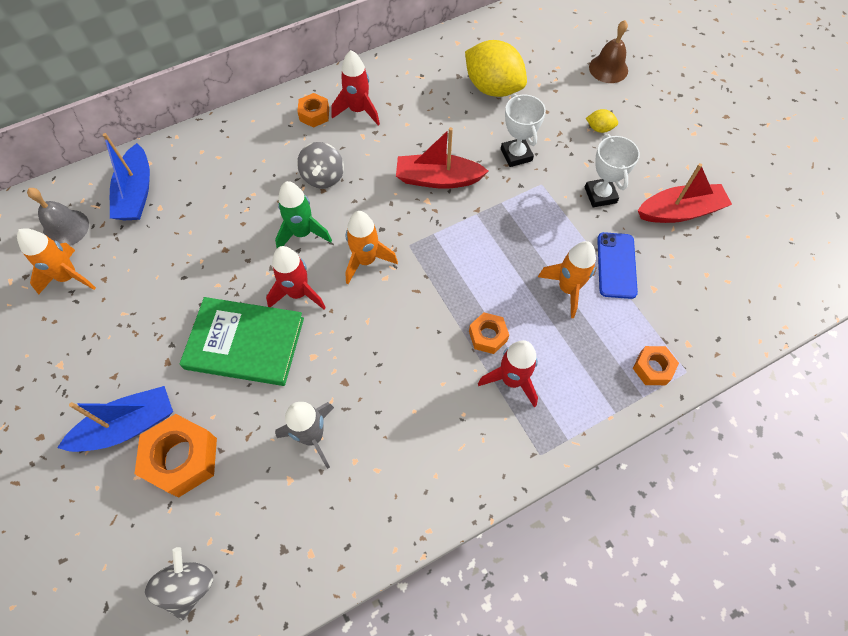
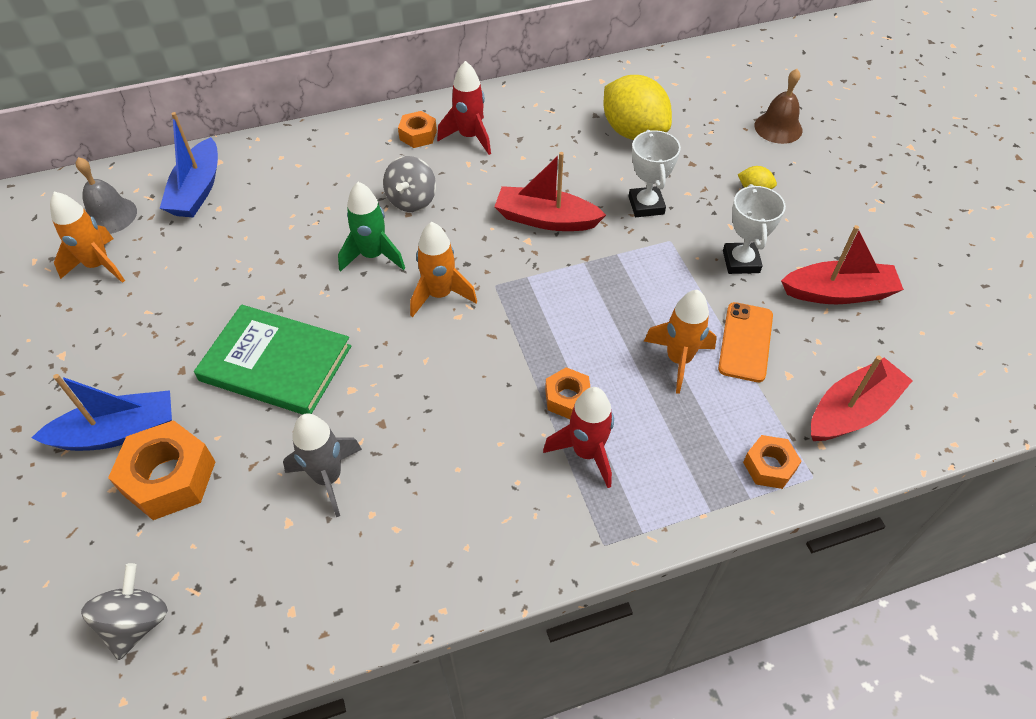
camera: 10 degrees right, 10 degrees down
red rocket [266,246,326,309] -> none
blue phone [597,232,638,299] -> orange phone [718,302,773,382]
none -> red boat [811,356,913,441]

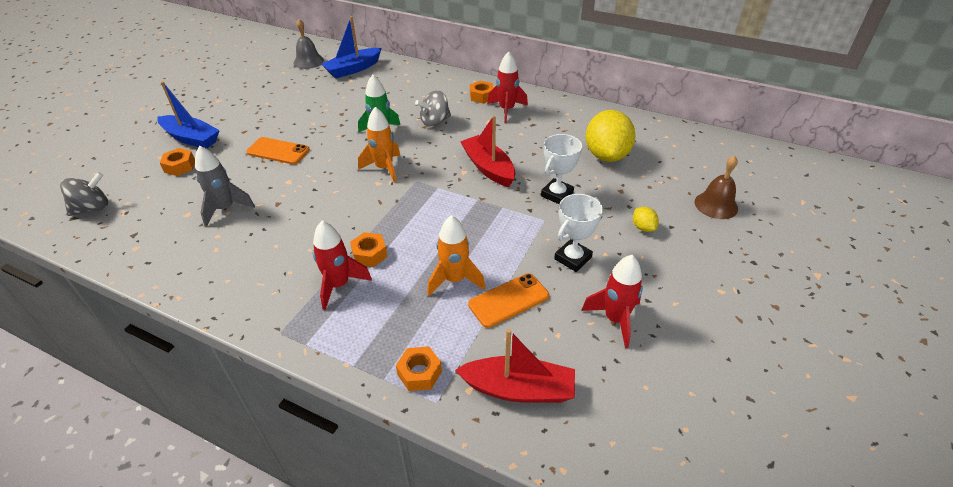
camera: 45 degrees right, 10 degrees down
orange rocket [50,192,125,283] -> none
orange nut [108,420,216,520] -> orange nut [160,148,195,176], size x0.57
green book [194,304,351,415] -> orange phone [246,137,310,164]
red boat [781,225,904,304] -> red rocket [581,255,643,348]

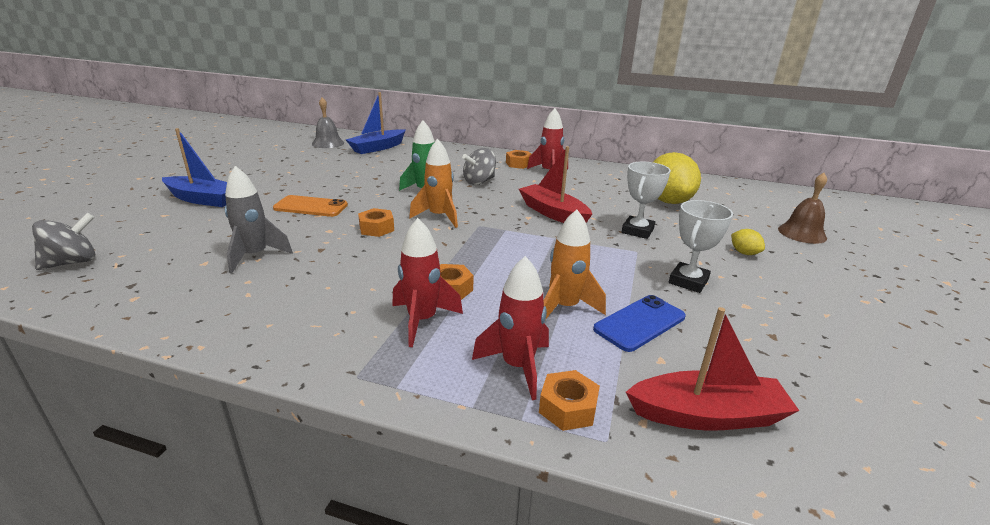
camera: 10 degrees left, 15 degrees down
orange nut [160,148,195,176] -> orange nut moved to [358,208,394,237]
orange phone [468,273,549,328] -> blue phone [593,295,686,352]
red rocket [581,255,643,348] -> red rocket moved to [472,256,549,400]

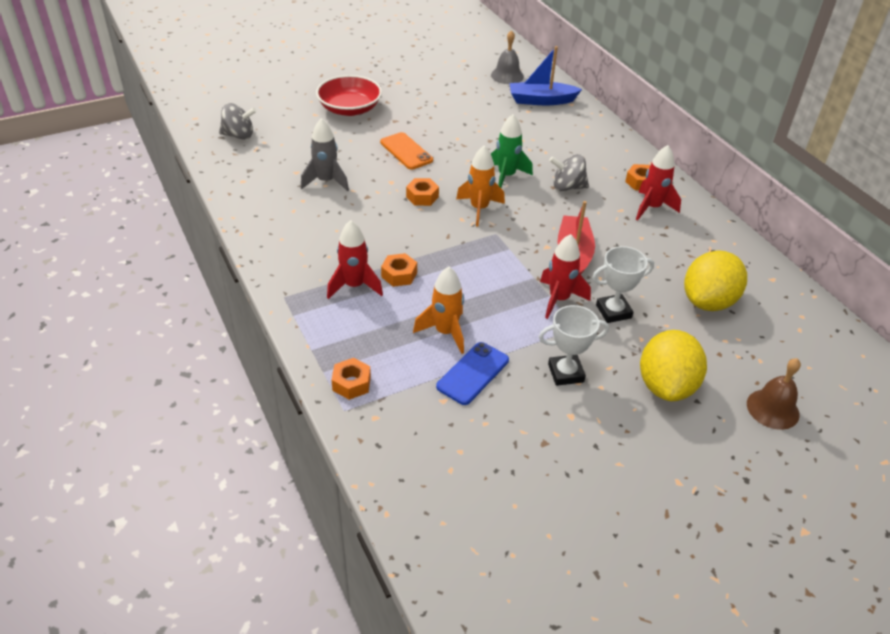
camera: 45 degrees right, 15 degrees up
blue boat [162,128,227,207] -> red bowl [316,75,382,116]
red rocket [472,256,549,400] -> red rocket moved to [540,234,591,319]
blue phone [593,295,686,352] -> blue phone turned 60 degrees counterclockwise [436,342,509,405]
red boat [626,307,799,431] -> none
yellow lemon [731,229,765,255] -> yellow lemon [640,330,707,401], size x2.34

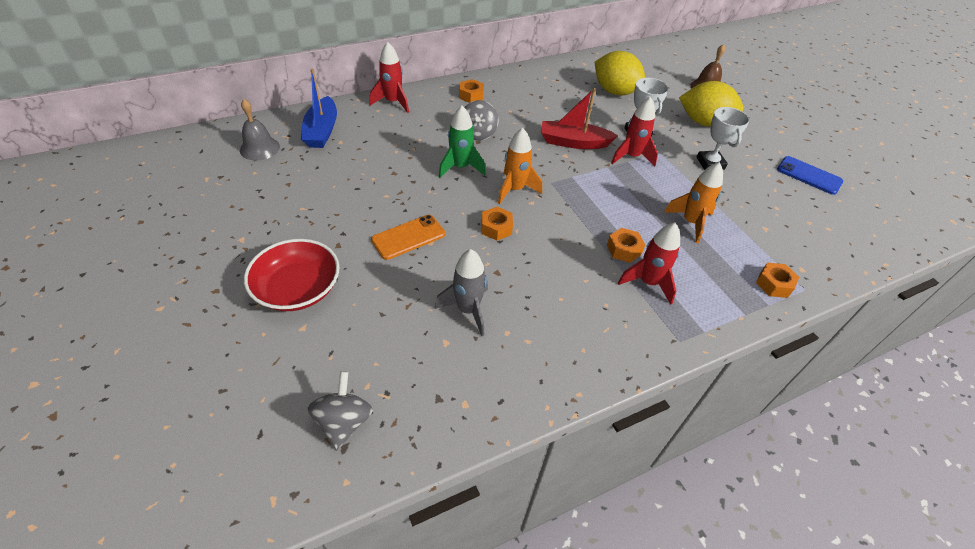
camera: 90 degrees left, 5 degrees up
blue phone [436,342,509,405] -> blue phone moved to [777,156,843,195]
red rocket [636,145,681,220] -> red rocket moved to [370,42,409,113]

